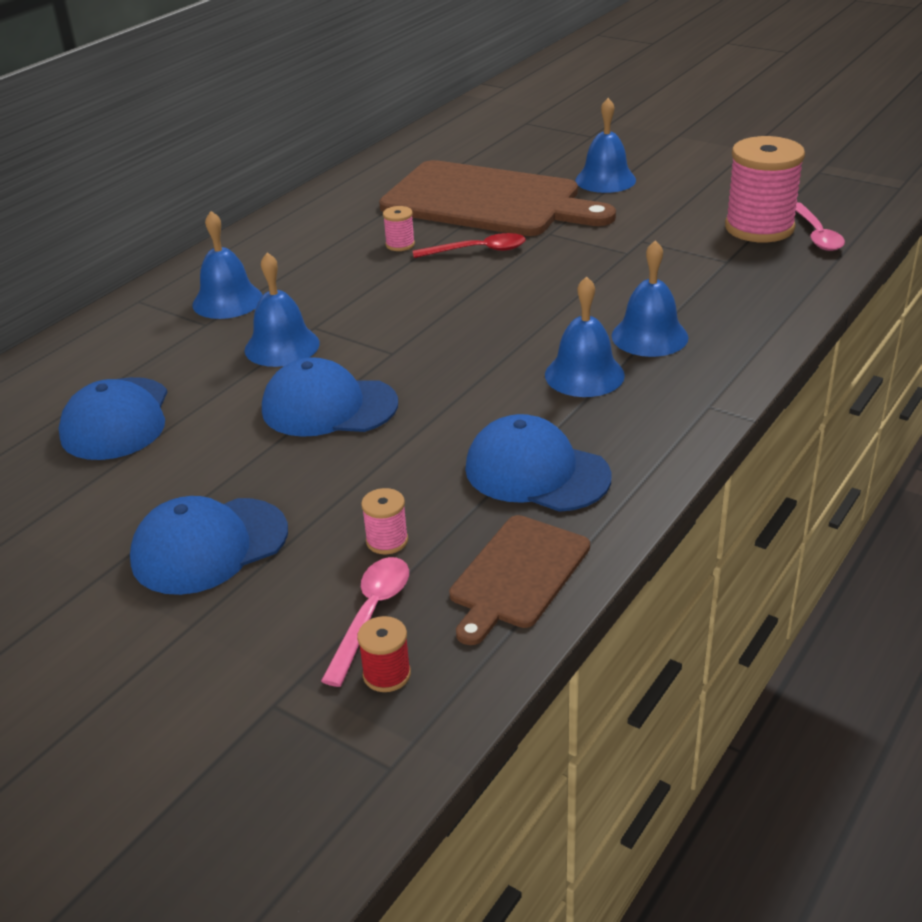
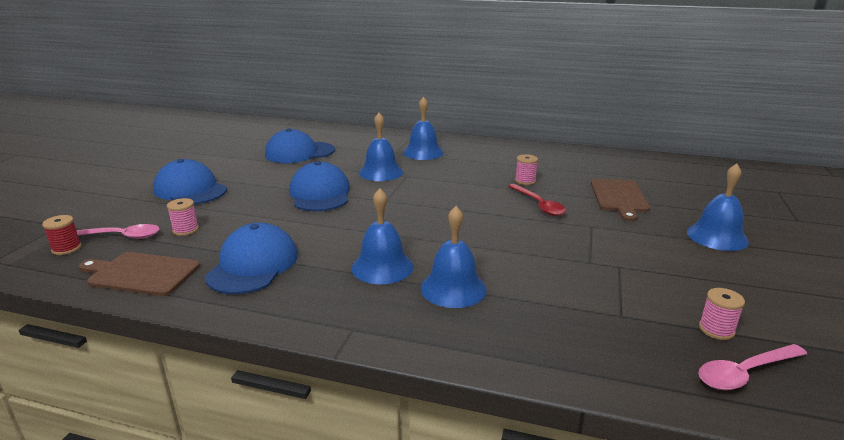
camera: 70 degrees right, 10 degrees down
brown cutting board [379,160,616,236] -> brown cutting board [591,179,650,222], size x0.50
pink spool [725,136,805,242] -> pink spool [699,288,745,340], size x0.43

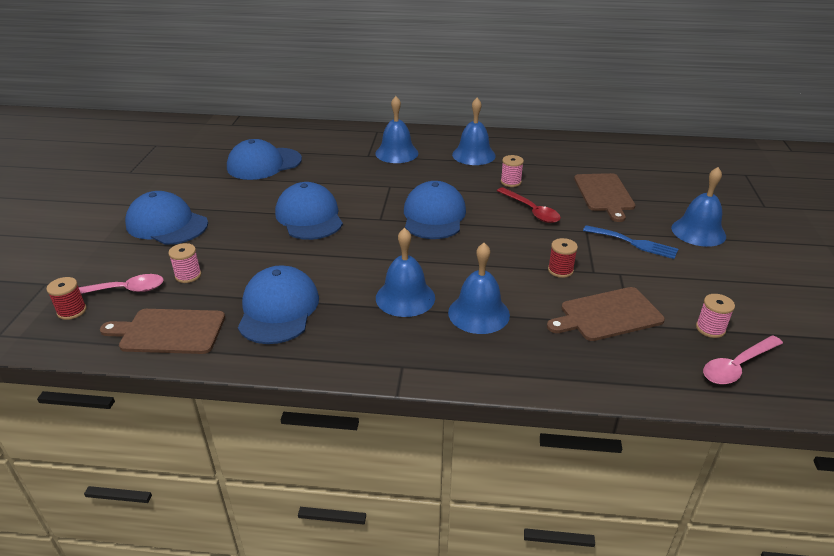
camera: 10 degrees left, 10 degrees up
blue bell [359,113,403,181] -> blue bell moved to [452,98,496,165]
none -> blue cap [404,181,466,239]
none -> brown cutting board [547,287,665,341]
none -> red spool [548,238,578,278]
none -> blue fork [583,225,678,259]

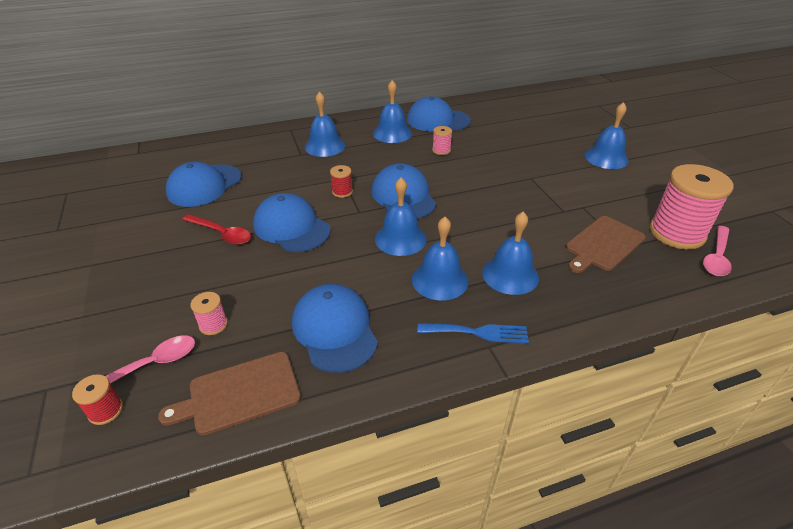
camera: 25 degrees left, 5 degrees up
blue cap [125,191,208,245] -> blue cap moved to [407,97,471,131]
red spoon [497,187,561,223] -> red spoon moved to [182,214,251,245]
red spool [548,238,578,278] -> red spool moved to [330,165,353,198]
brown cutting board [574,173,635,222] -> none
blue fork [583,225,678,259] -> blue fork moved to [417,323,529,344]
pink spool [696,294,735,338] -> pink spool [649,164,734,250], size x2.31
none -> blue bell [375,177,427,256]

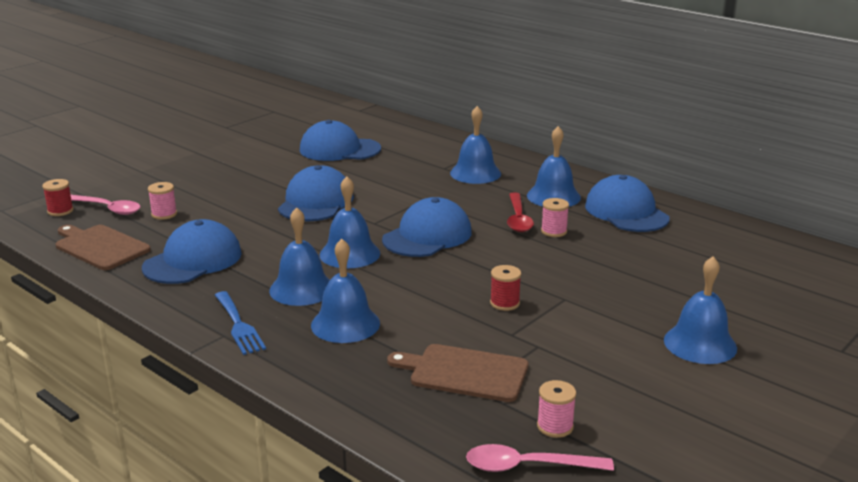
camera: 60 degrees right, 15 degrees down
red spoon [182,214,251,245] -> red spoon moved to [507,193,534,232]
red spool [330,165,353,198] -> red spool moved to [490,265,521,311]
pink spool [649,164,734,250] -> pink spool [537,380,576,438], size x0.43

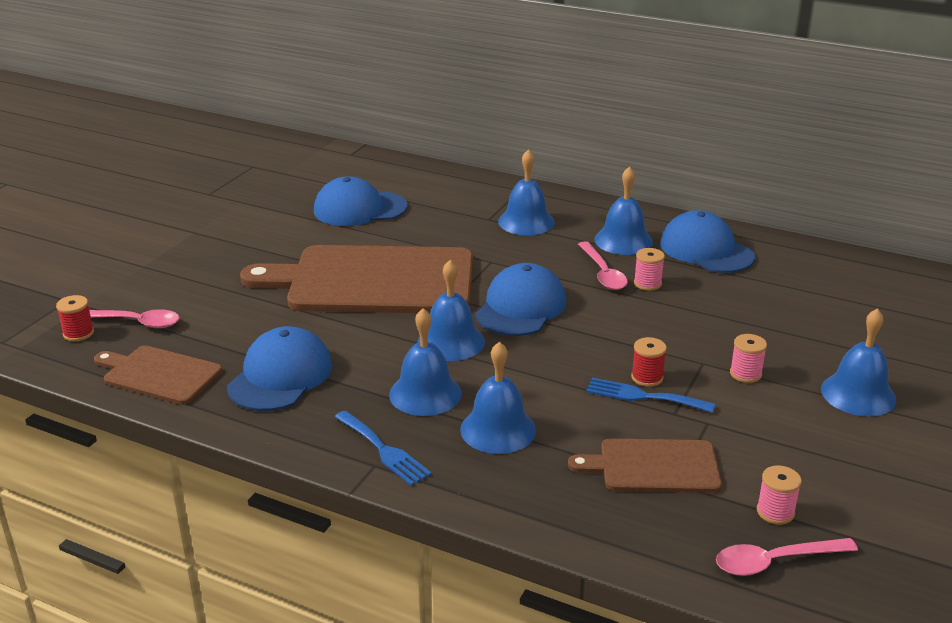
camera: 15 degrees left, 5 degrees up
pink spool [148,182,177,220] -> pink spool moved to [730,334,767,383]
blue cap [278,165,354,221] -> brown cutting board [240,245,473,313]
red spoon [507,193,534,232] -> pink spoon [578,241,628,290]
none -> blue fork [586,378,715,413]

